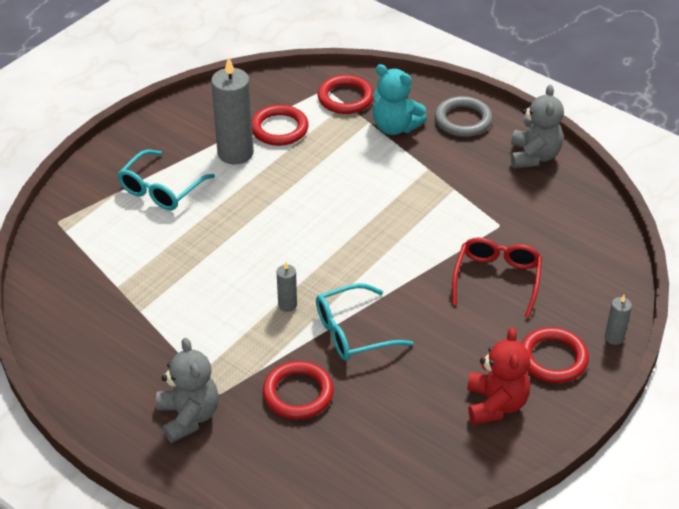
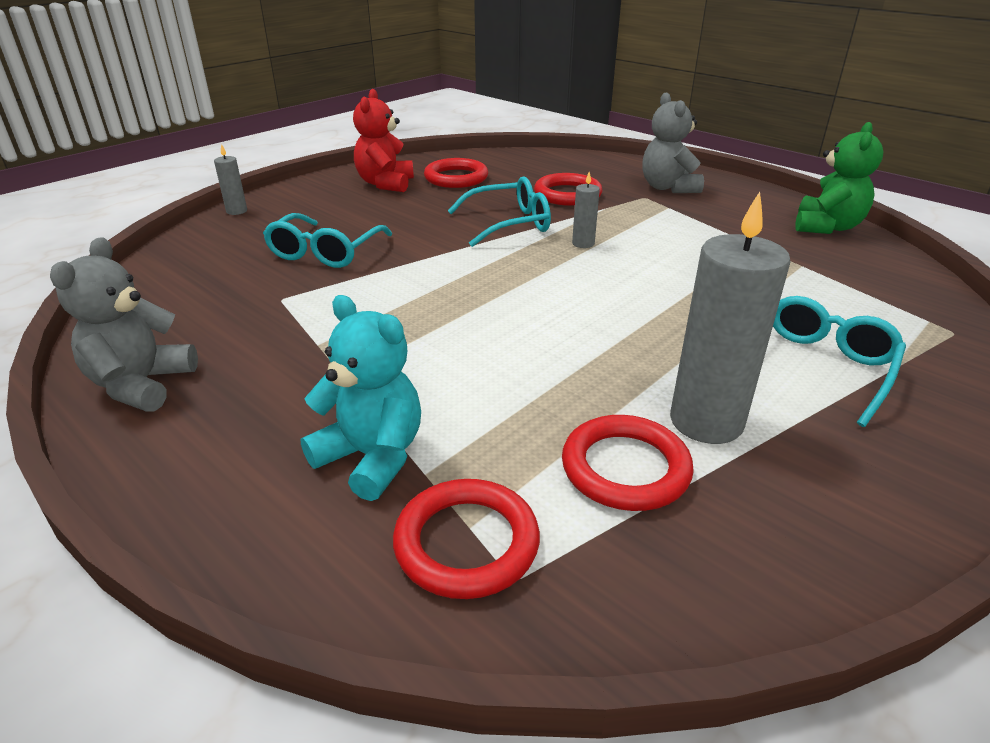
camera: 175 degrees left, 10 degrees down
grey ring [435,96,492,137] -> none
red glasses [452,238,542,318] -> turquoise glasses [263,213,392,268]
red ring [522,327,589,383] -> red ring moved to [424,158,488,188]
none -> green teddy bear [795,122,884,234]

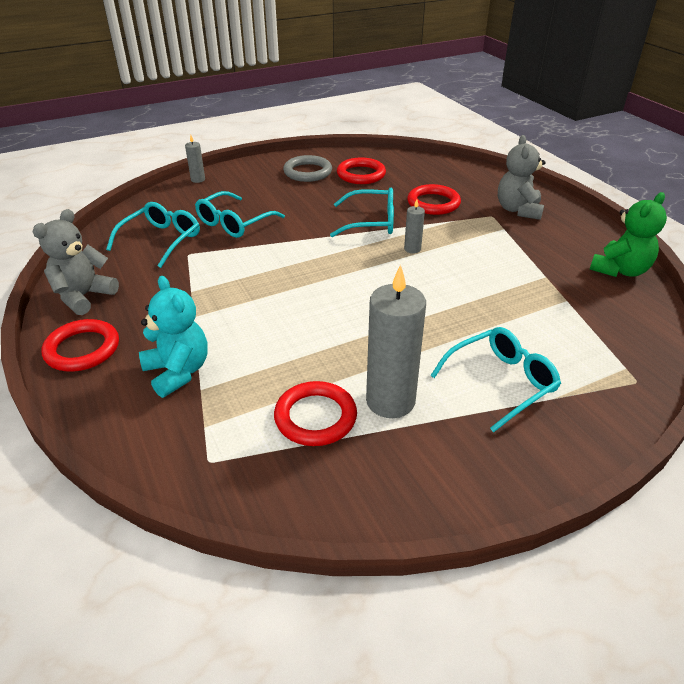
camera: 20 degrees right, 5 degrees up
red teddy bear [353,89,414,192] -> grey ring [283,155,332,182]
red ring [393,479,540,599] -> red ring moved to [41,319,119,372]
none -> turquoise glasses [106,202,200,268]

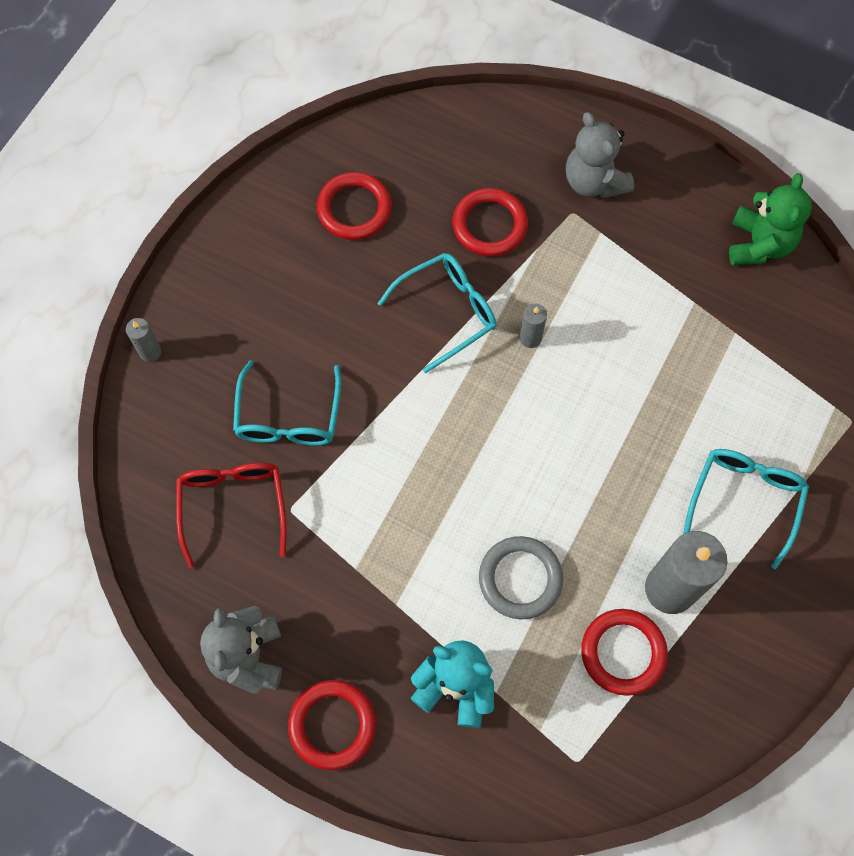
camera: 35 degrees left, 30 degrees up
turquoise glasses [106,202,200,268] -> red glasses [176,463,287,568]
grey ring [283,155,332,182] -> grey ring moved to [479,536,563,619]

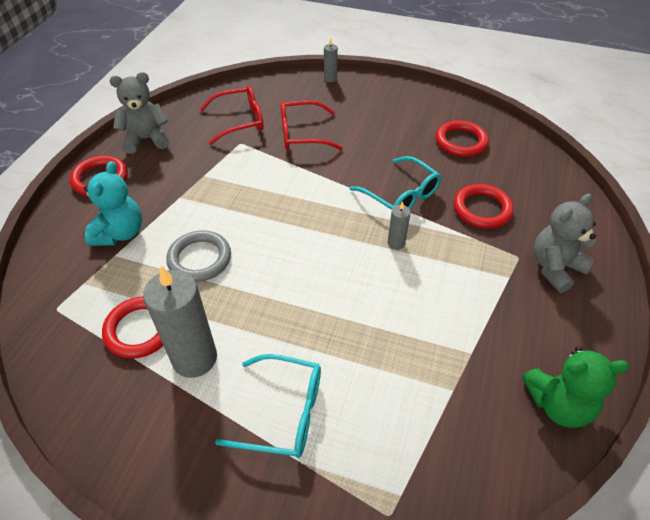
camera: 80 degrees right, 20 degrees down
turquoise glasses [233,360,341,445] -> red glasses [281,100,343,150]

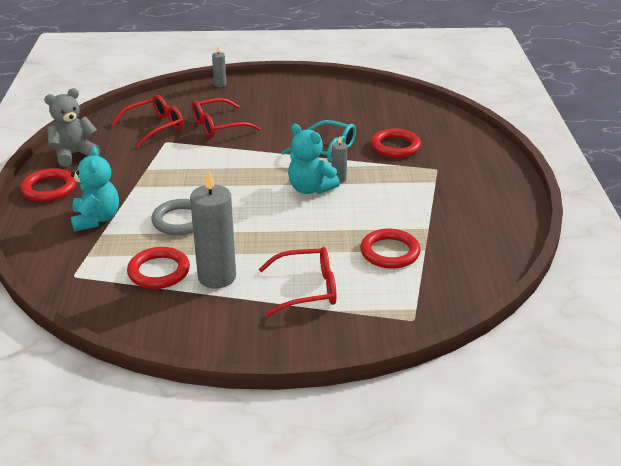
camera: 20 degrees left, 15 degrees down
turquoise glasses [215,354,321,458] -> red glasses [259,247,336,316]
red ring [436,120,489,157] -> red ring moved to [360,229,421,269]
green teddy bear [522,346,629,428] -> none
grey teddy bear [534,194,596,293] -> none
none -> turquoise teddy bear [288,124,340,194]

